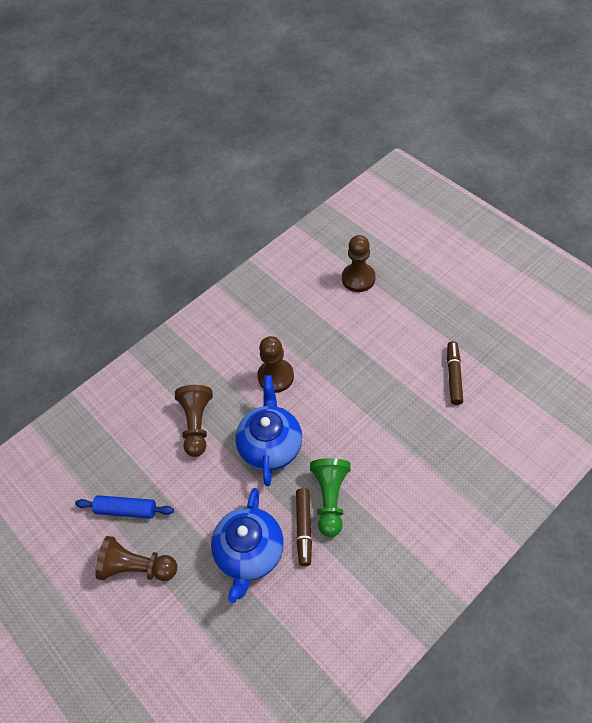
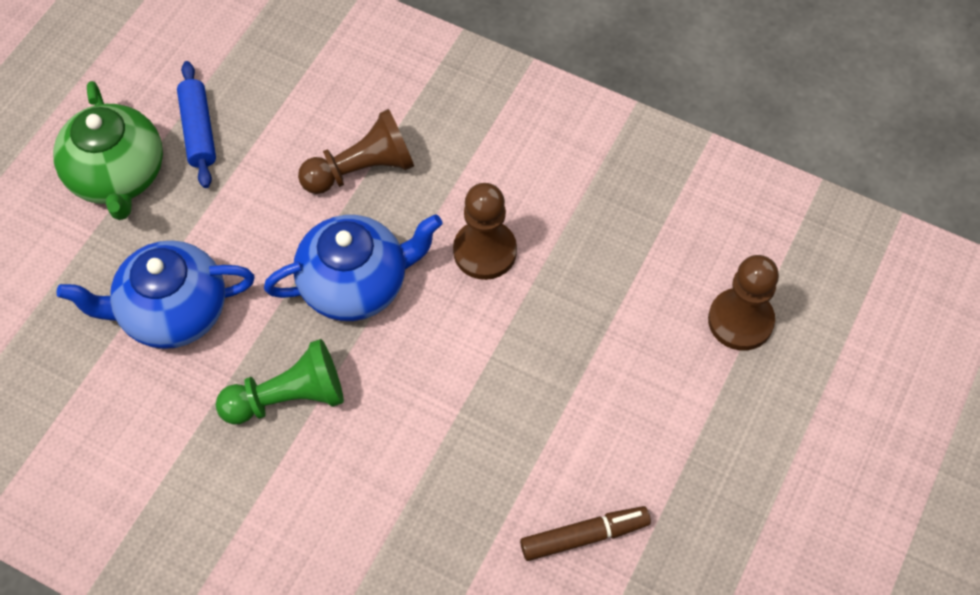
camera: 65 degrees right, 5 degrees up
brown pawn [95,536,177,581] -> green teapot [53,81,163,220]
brown marker [296,488,312,566] -> none

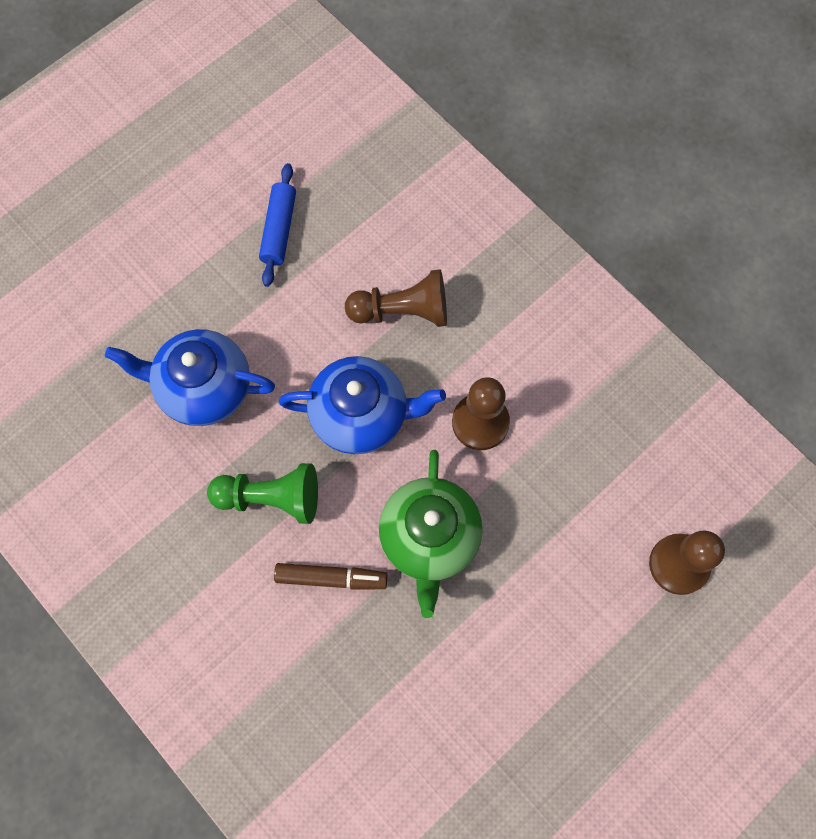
camera: 20 degrees right, 10 degrees up
green teapot [53,81,163,220] -> green teapot moved to [379,450,483,618]
brown marker [520,506,651,561] -> brown marker moved to [274,563,387,590]

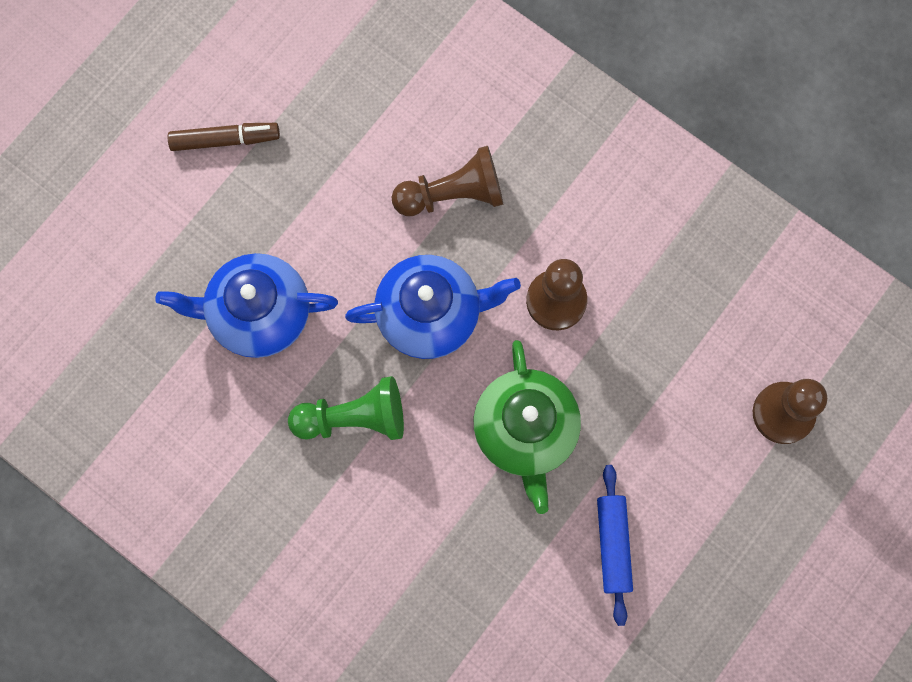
camera: 10 degrees left, 5 degrees up
blue rolling pin [259,163,296,287] -> blue rolling pin moved to [597,465,633,626]
brown marker [274,563,387,590] -> brown marker moved to [167,123,280,151]

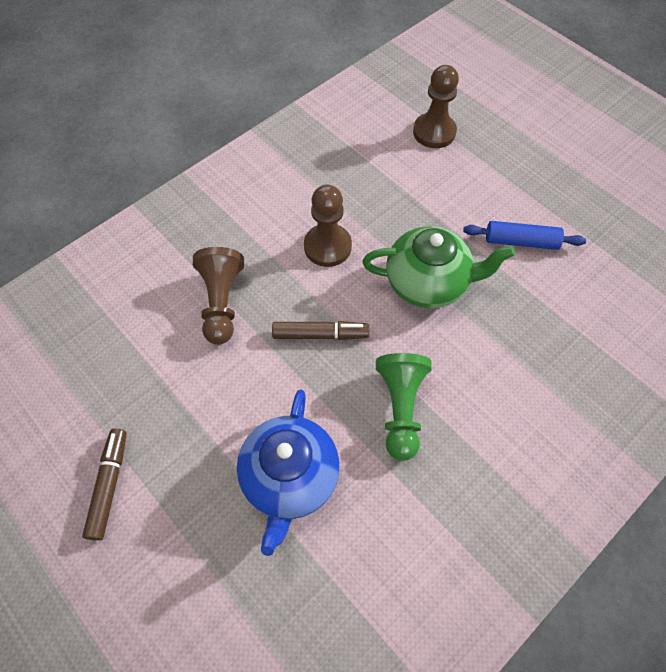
camera: 80 degrees left, 15 degrees down
blue teapot [345,255,521,359] -> brown marker [272,321,369,340]

